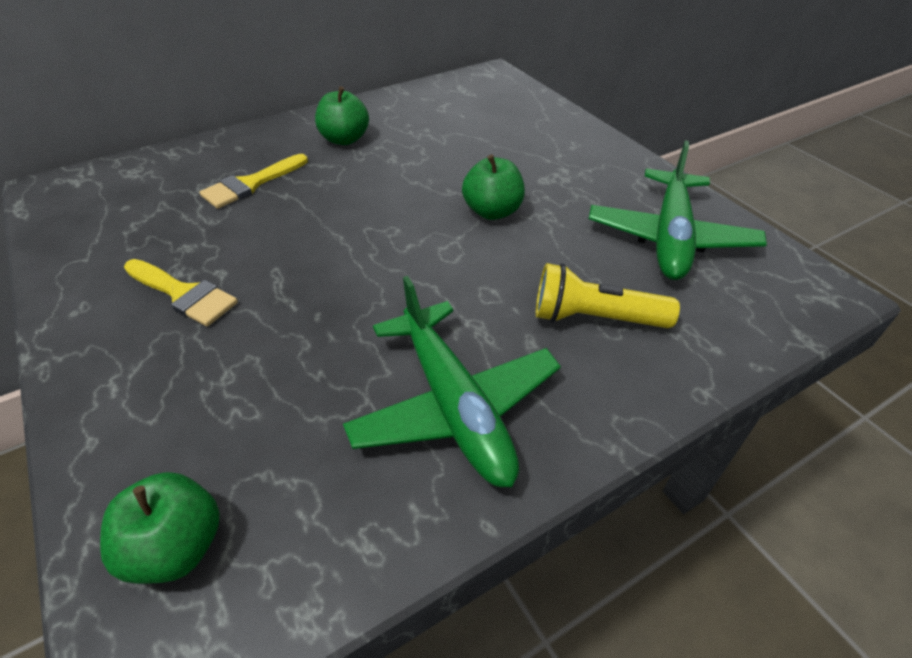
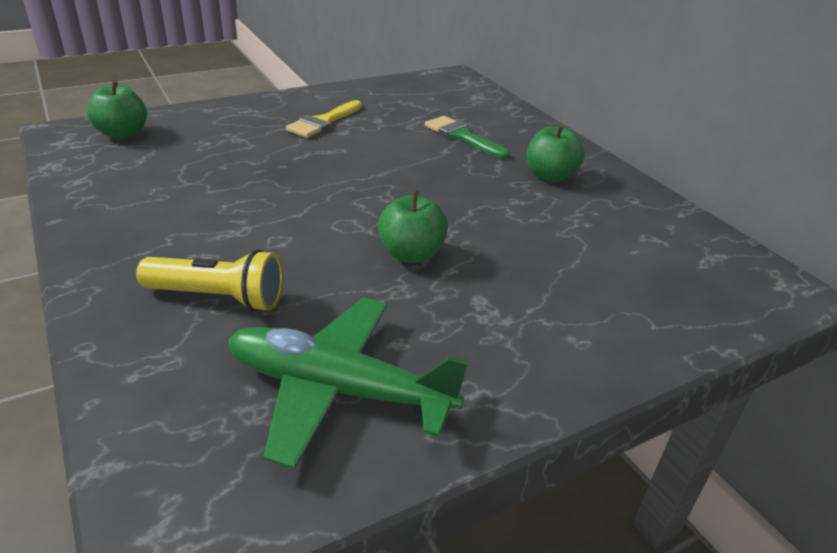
camera: 90 degrees right, 10 degrees down
yellow brush [200,154,308,209] -> green brush [425,116,510,159]
green plane [343,276,561,487] -> none
yellow flashlight [536,263,680,328] -> yellow flashlight turned 90 degrees clockwise [136,249,283,312]

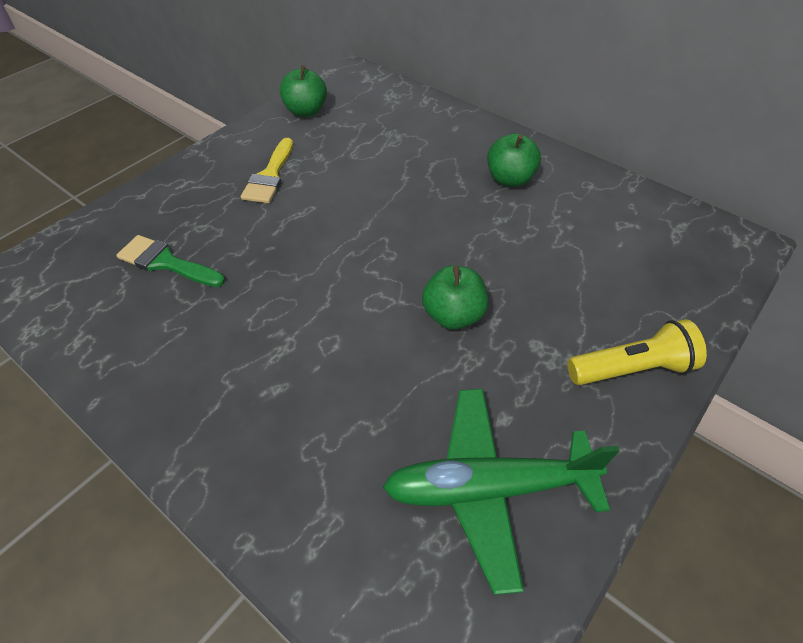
camera: 20 degrees left, 15 degrees up
green apple [87,80,147,139] -> green apple moved to [280,65,327,117]
yellow flashlight [136,249,283,312] -> yellow flashlight moved to [567,319,707,385]
green brush [425,116,510,159] -> green brush moved to [116,235,225,287]

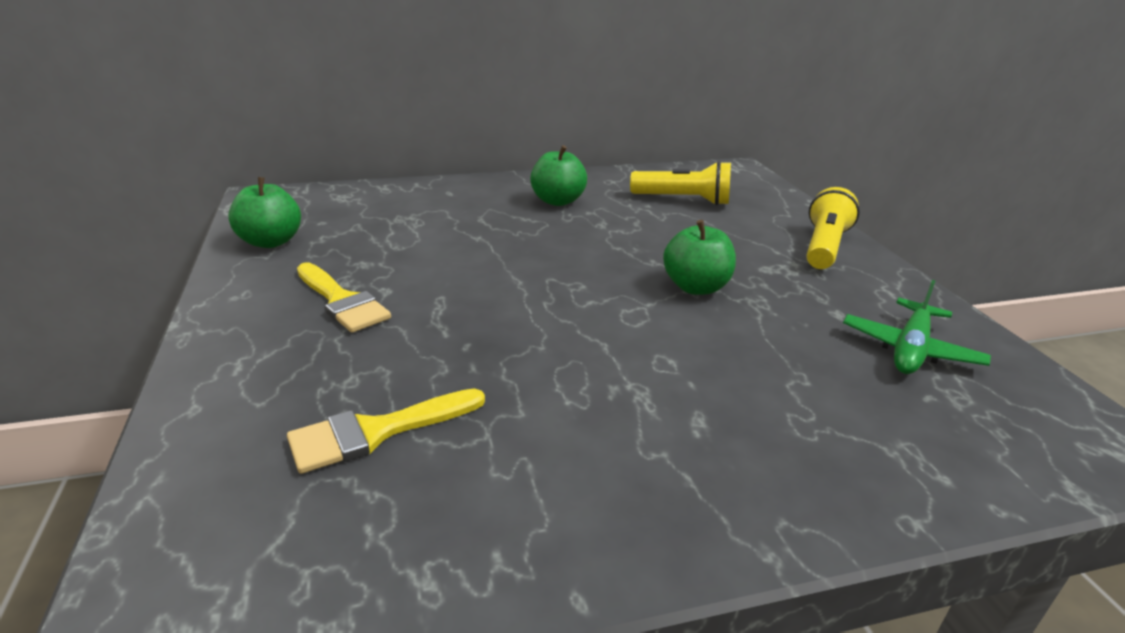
camera: 55 degrees left, 20 degrees down
green brush [116,235,225,287] -> yellow brush [287,388,485,474]
green plane [383,389,620,595] -> green plane [843,280,991,374], size x0.64
none -> yellow flashlight [630,161,731,206]

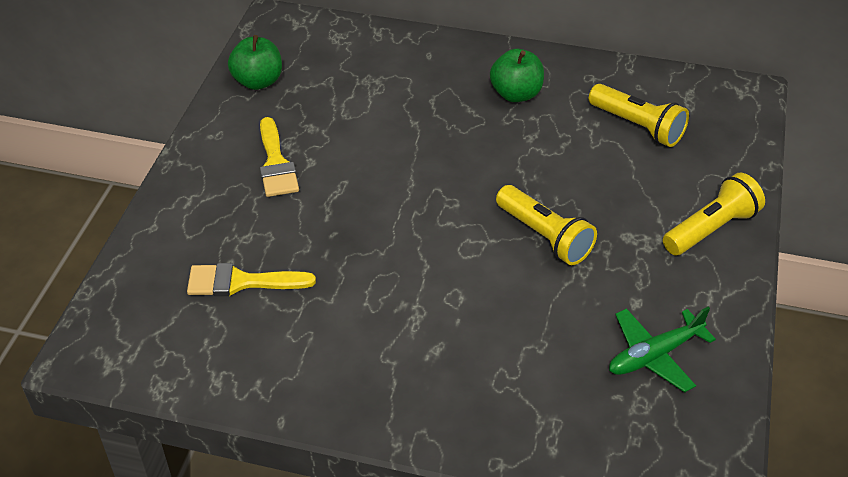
camera: 30 degrees right, 15 degrees up
green apple [663,220,736,295] -> yellow flashlight [496,185,597,265]

